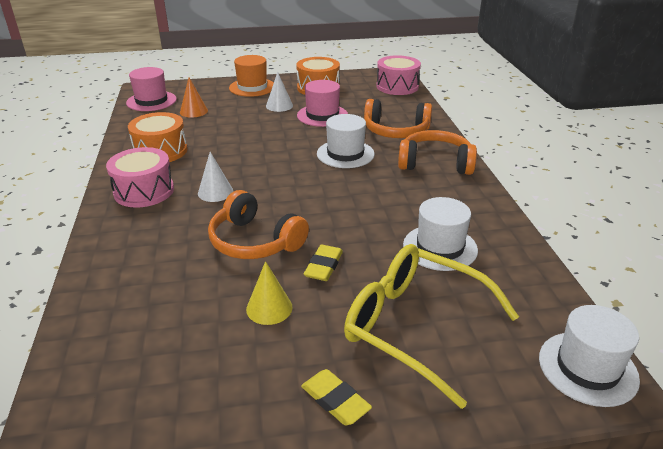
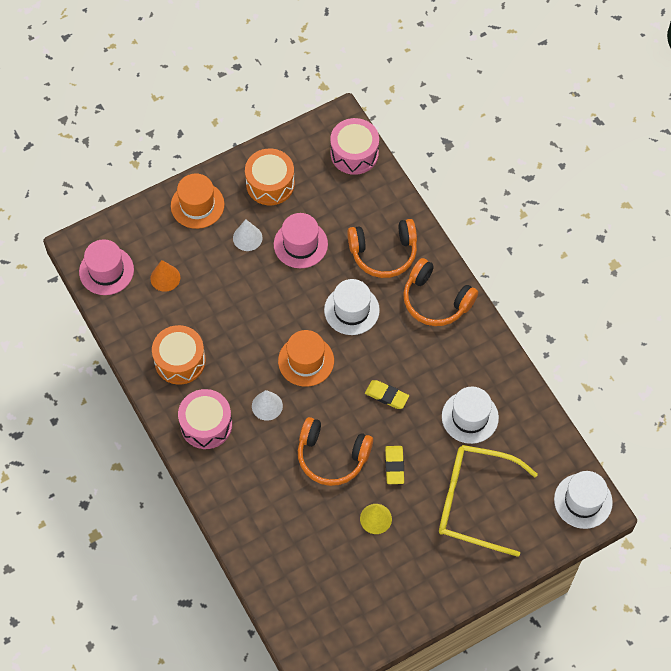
camera: 20 degrees left, 30 degrees up
yellow eraser [301,369,372,425] -> yellow eraser moved to [365,380,409,409]
orange headphones [398,130,477,175] -> orange headphones turned 135 degrees counterclockwise [403,258,478,326]
none -> orange hat [278,330,334,387]

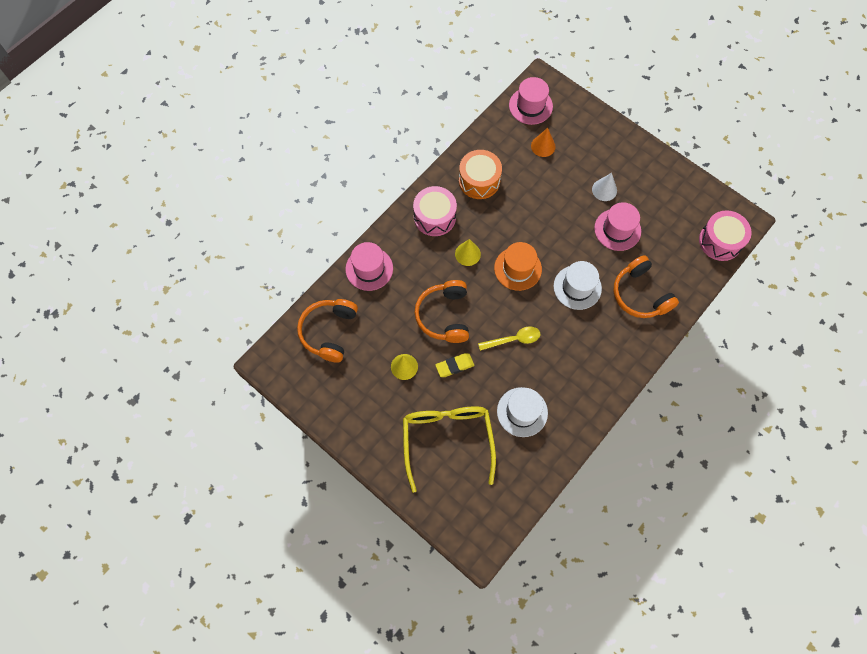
camera: 70 degrees right, 5 degrees up
orange hat [171,174,225,229] -> none
orange drum [245,149,295,205] -> none
white cone [252,390,283,421] -> yellow cone [455,239,481,266]
yellow eraser [365,380,409,409] -> yellow spoon [478,326,540,351]
orange headphones [403,258,478,326] -> orange headphones moved to [297,299,358,362]
white hat [554,471,613,529] -> none
none -> pink hat [345,242,393,291]

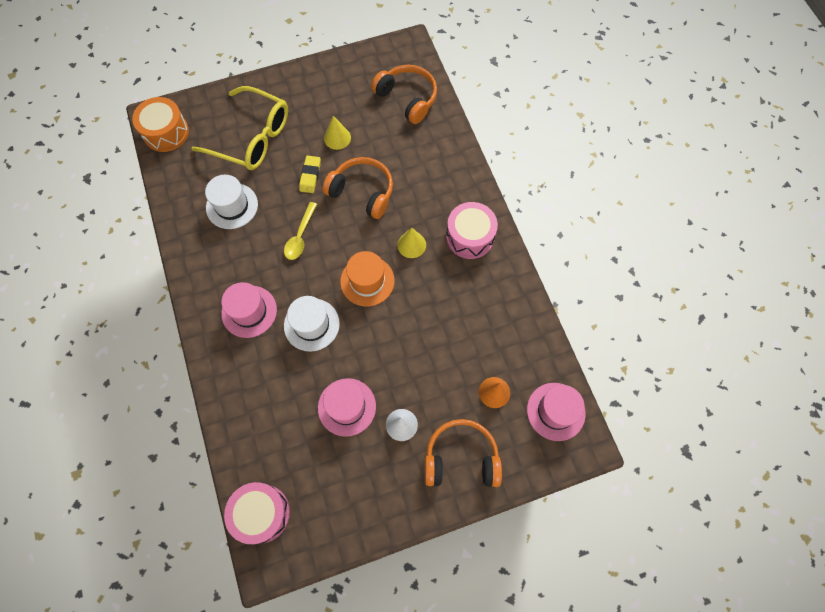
camera: 120 degrees right, 0 degrees up
pink hat [345,242,393,291] -> pink hat moved to [221,282,277,338]
orange drum [459,150,502,199] -> orange drum moved to [132,97,189,152]
orange headphones [613,255,679,318] -> orange headphones moved to [425,419,502,487]

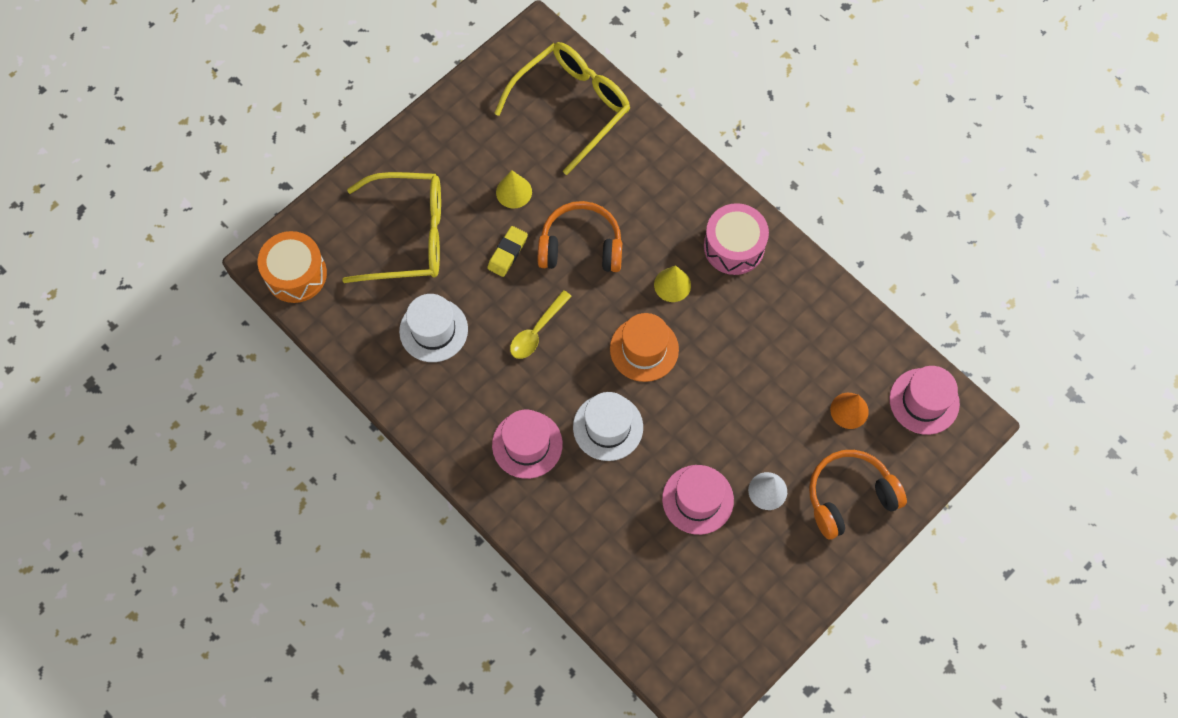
camera: 25 degrees left, 0 degrees up
pink drum [224,482,290,544] -> none
yellow spoon [284,202,317,260] -> yellow spoon turned 45 degrees clockwise [510,290,572,359]
yellow eraser [299,155,321,193] -> yellow eraser turned 45 degrees clockwise [487,226,528,277]
orange headphones [371,65,437,124] -> yellow glasses [494,42,630,175]

